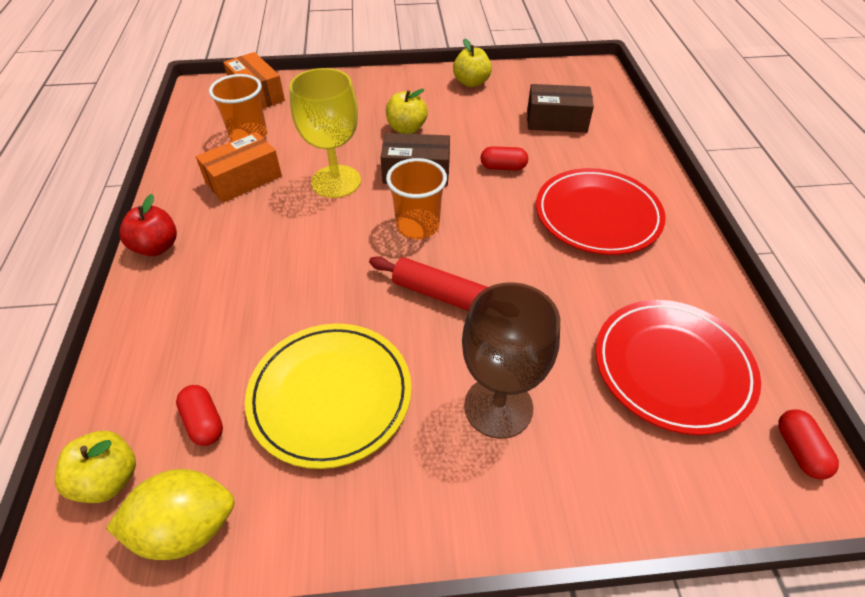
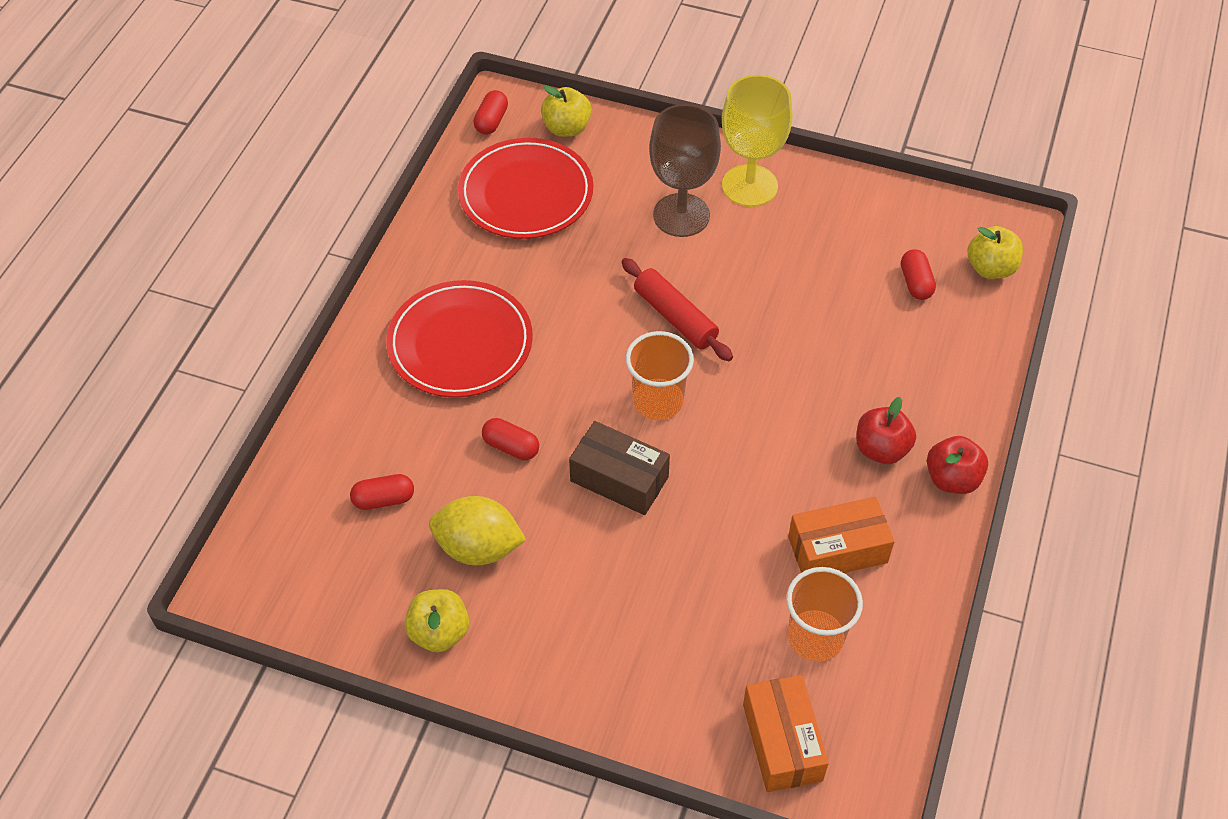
camera: 155 degrees left, 5 degrees up
yellow lemon [106,469,235,560] -> yellow lemon moved to [429,496,527,565]
yellow plate [245,323,412,469] -> none
yellow goblet [289,68,361,198] -> yellow goblet moved to [722,75,793,207]
yellow apple [386,89,428,134] -> yellow apple moved to [541,86,592,137]
brown box [527,84,594,133] -> red capsule [350,474,414,510]
none -> red apple [856,397,916,464]

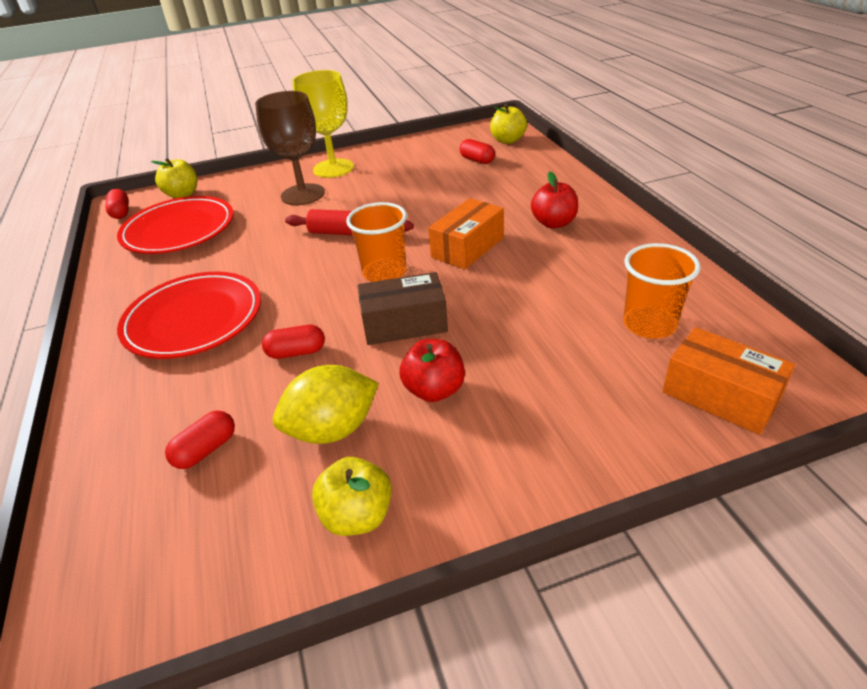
camera: 35 degrees left, 15 degrees down
orange box [788,497,894,573] -> orange box moved to [428,198,504,269]
red apple [927,436,988,494] -> red apple moved to [399,339,465,402]

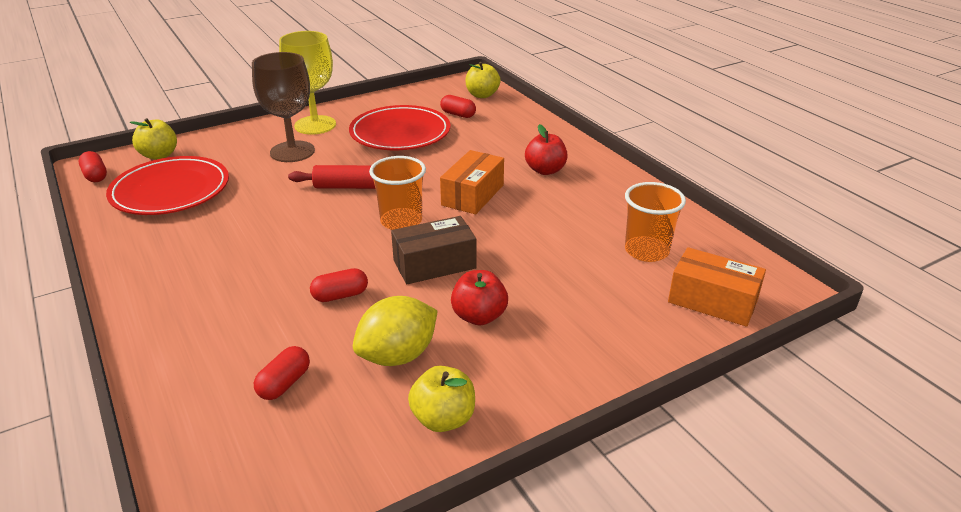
camera: 15 degrees left, 5 degrees down
red plate [117,272,261,359] -> red plate moved to [349,105,451,150]

